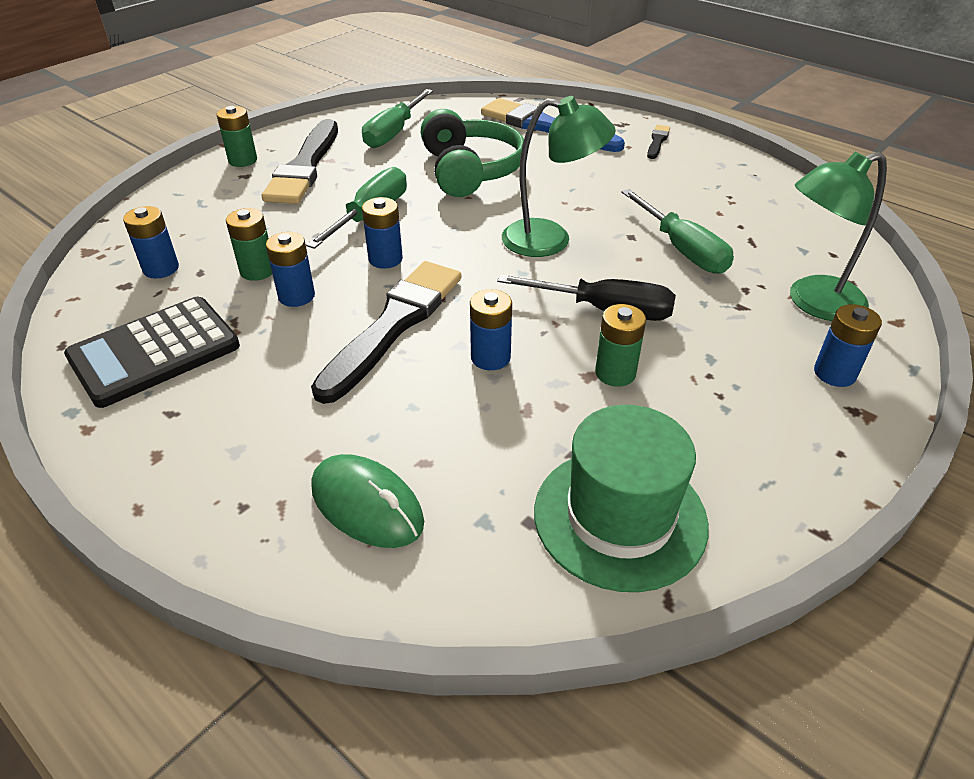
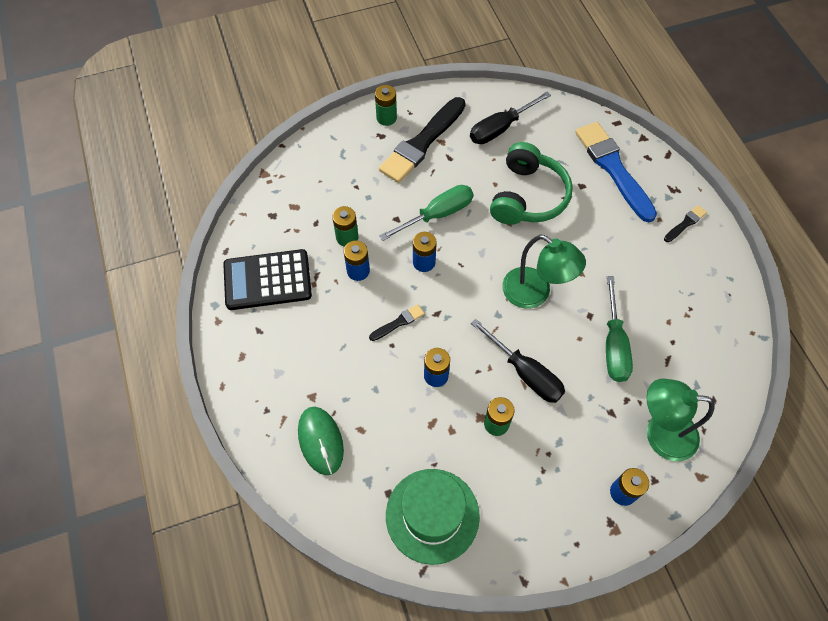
camera: 30 degrees right, 20 degrees up
blue battery [123,206,179,278] -> none
black brush [311,261,461,404] -> black brush [369,304,425,341], size x0.44
green screwdriver [362,89,433,148] -> black screwdriver [470,92,551,144]

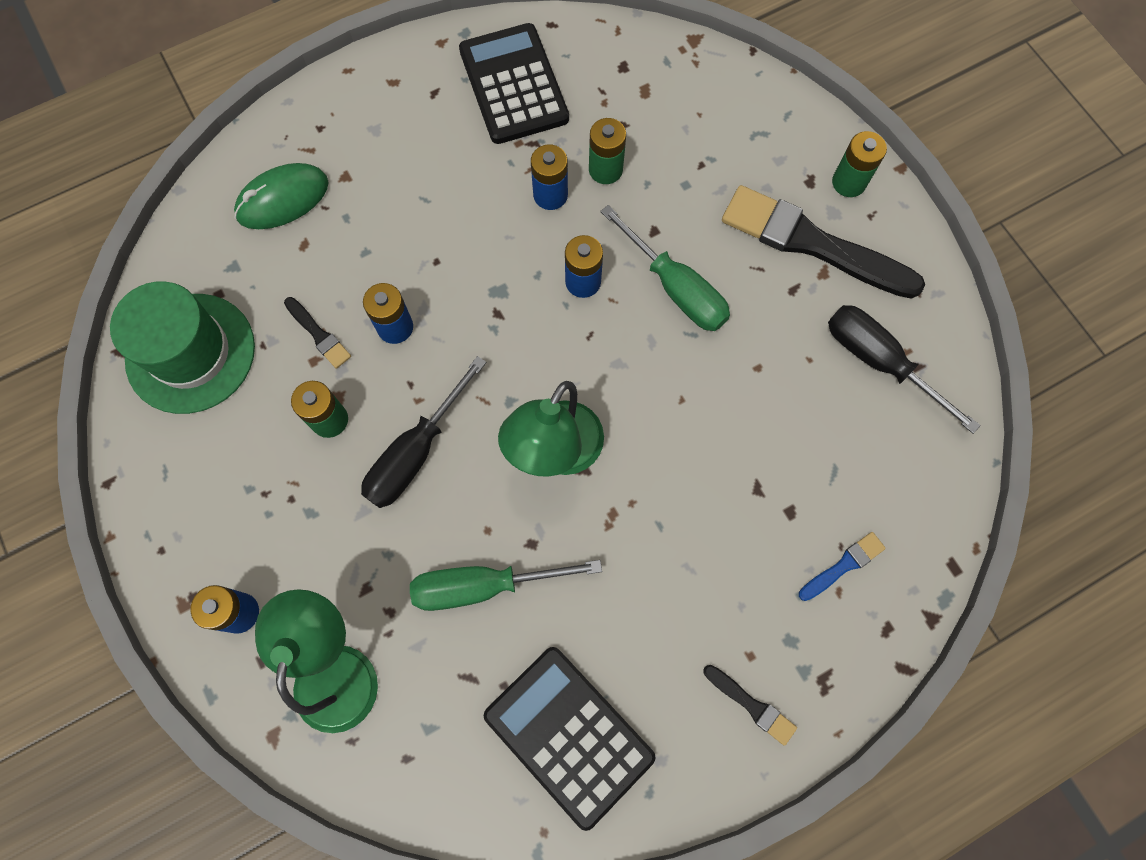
camera: 80 degrees right, 10 degrees up
black brush [369,304,425,341] -> black brush moved to [284,297,351,369]
green headphones [490,142,573,225] -> none
blue brush [575,122,657,222] -> blue brush [799,532,886,601], size x0.44
none -> black calculator [484,647,656,831]

